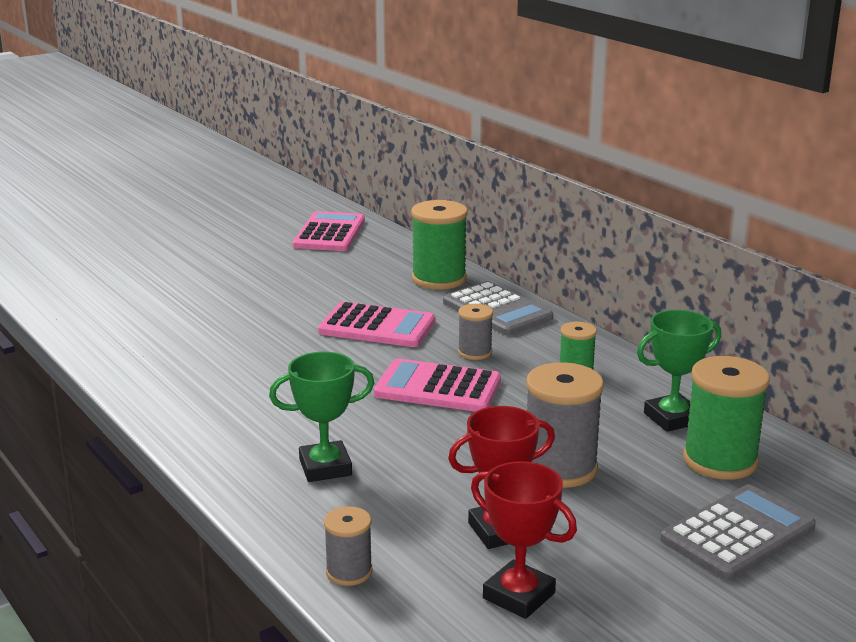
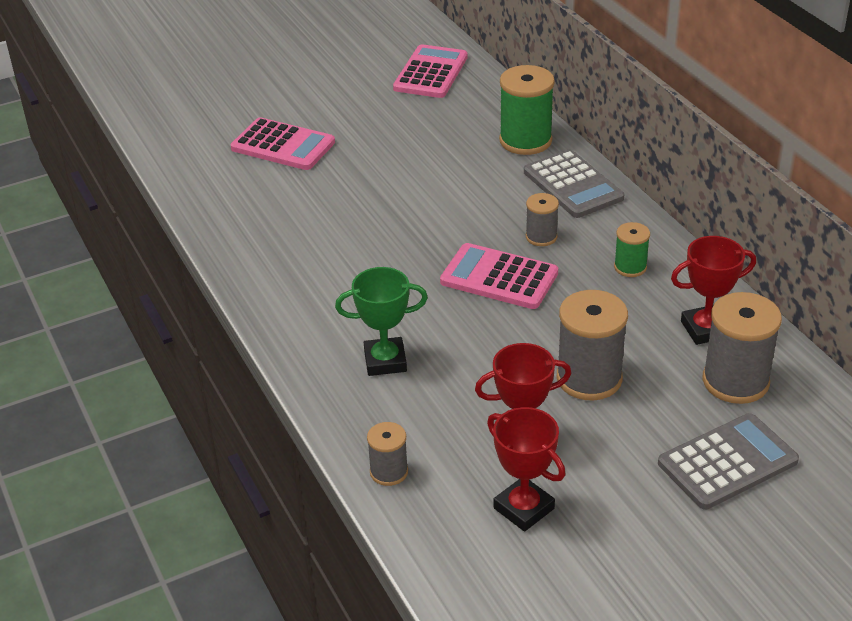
camera: 10 degrees right, 15 degrees up
pink calculator [318,302,435,347] -> pink calculator moved to [231,117,335,170]
green trophy [637,310,721,432] -> red trophy [671,236,756,345]
green spool [683,356,770,480] -> grey spool [703,292,782,404]

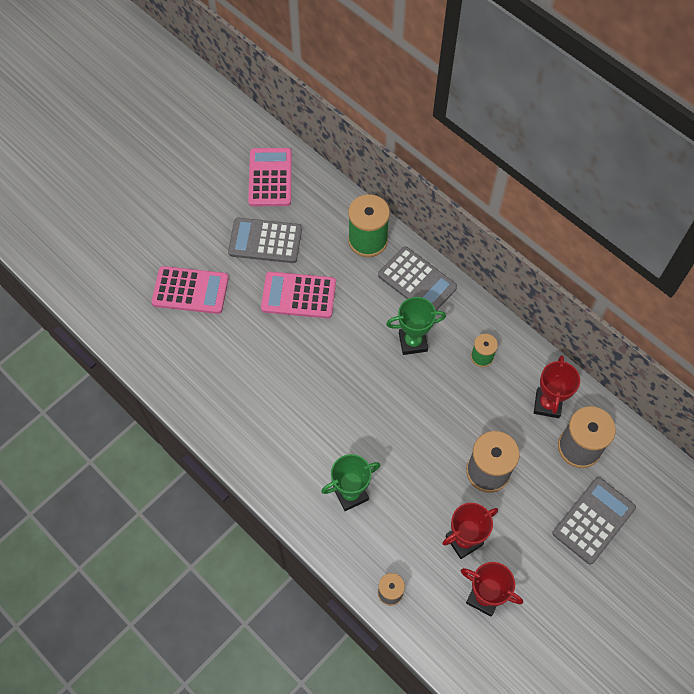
camera: 20 degrees left, 25 degrees up
pink calculator [440,243,558,309] -> pink calculator moved to [261,272,336,318]
grey spool [526,193,559,246] -> green trophy [386,297,446,355]
red trophy [671,236,756,345] -> red trophy turned 45 degrees counterclockwise [534,355,580,418]
none -> grey calculator [228,218,302,263]

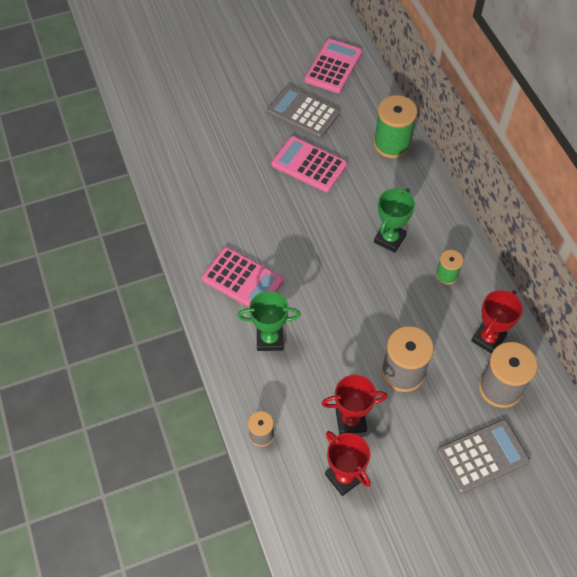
camera: 25 degrees right, 5 degrees down
pink calculator [152,266,229,314] -> pink calculator moved to [202,247,284,307]
grey calculator [378,246,457,311] -> none
green trophy [386,297,446,355] -> green trophy turned 75 degrees counterclockwise [374,188,415,253]

